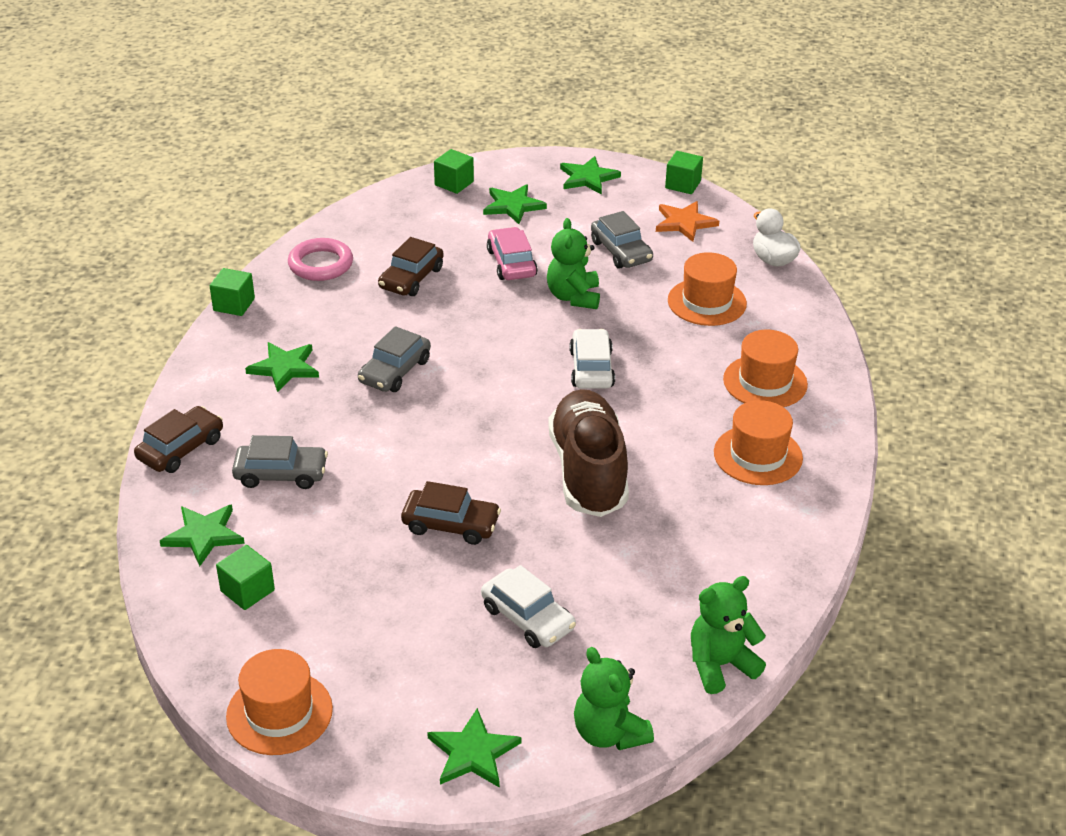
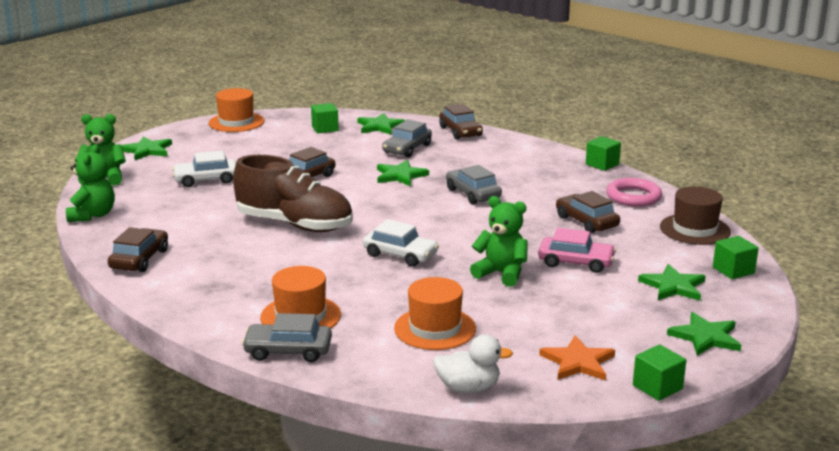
camera: 120 degrees right, 15 degrees down
green star [245,342,319,392] -> green star moved to [377,160,429,187]
grey car [591,211,653,269] -> grey car moved to [242,313,332,362]
orange hat [714,400,803,485] -> none
none -> brown car [108,227,168,272]
none -> brown hat [660,186,731,245]

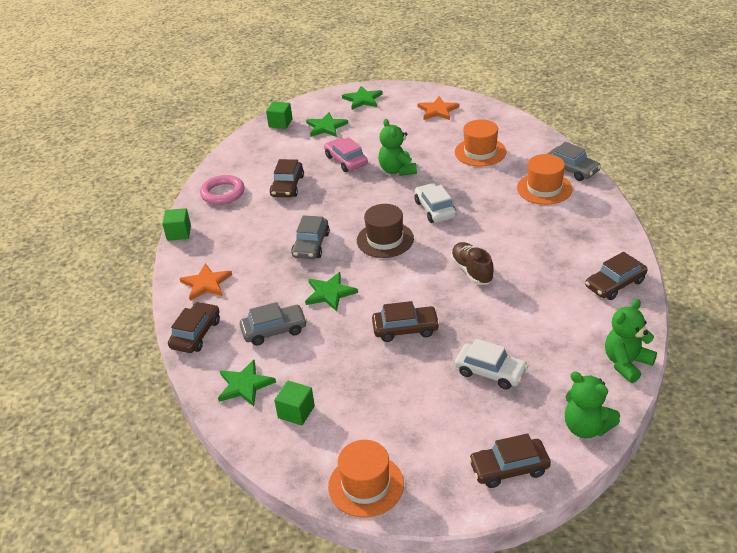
camera: 135 degrees left, 15 degrees up
green star [121,136,172,160] -> brown car [469,433,551,488]
brown shoe [233,155,353,232] -> brown shoe [451,242,494,285], size x0.56
white duck [433,334,513,393] -> none
green cube [633,344,686,401] -> none
brown hat [660,186,731,245] -> brown hat moved to [357,204,414,258]
none -> orange star [179,263,232,301]

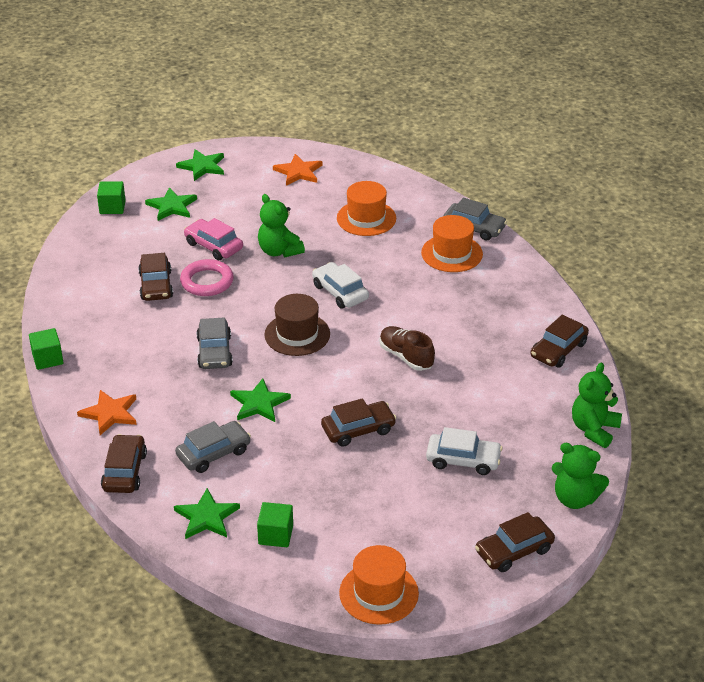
camera: 20 degrees left, 0 degrees up
pink ring [200,175,245,205] -> pink ring moved to [180,259,234,296]

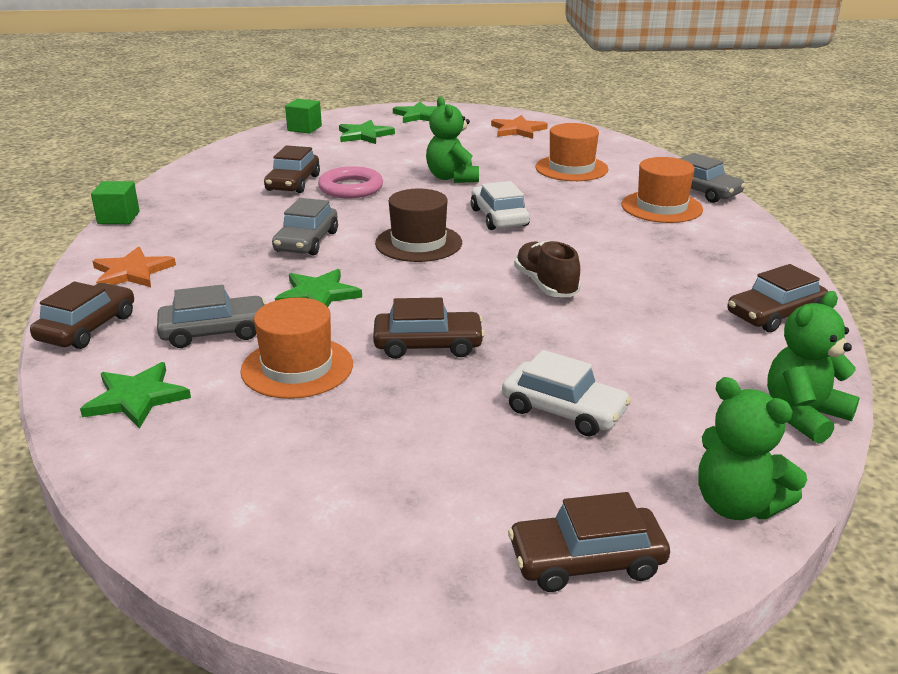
camera: 20 degrees right, 10 degrees down
pink car [184,218,243,260] -> none
green cube [257,502,293,547] -> none
orange hat [339,545,419,625] -> orange hat moved to [240,297,353,399]

